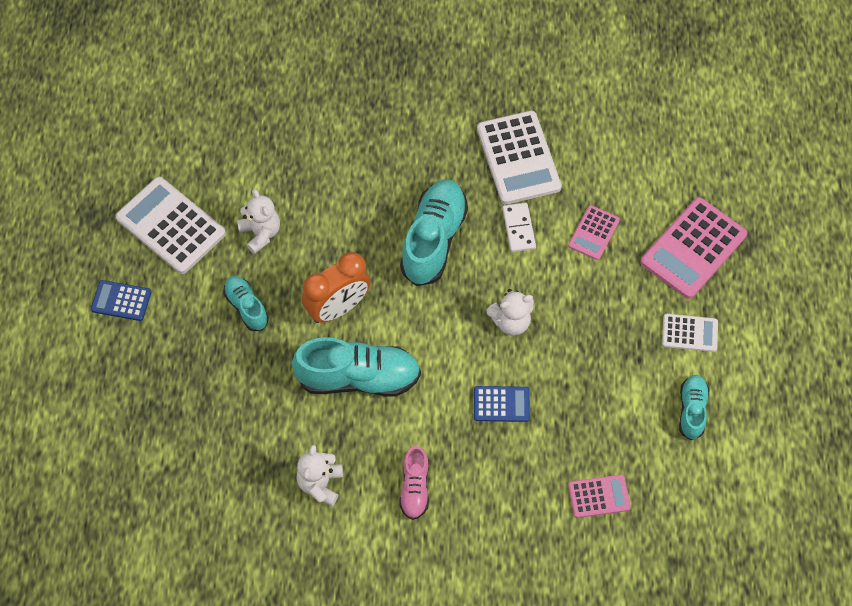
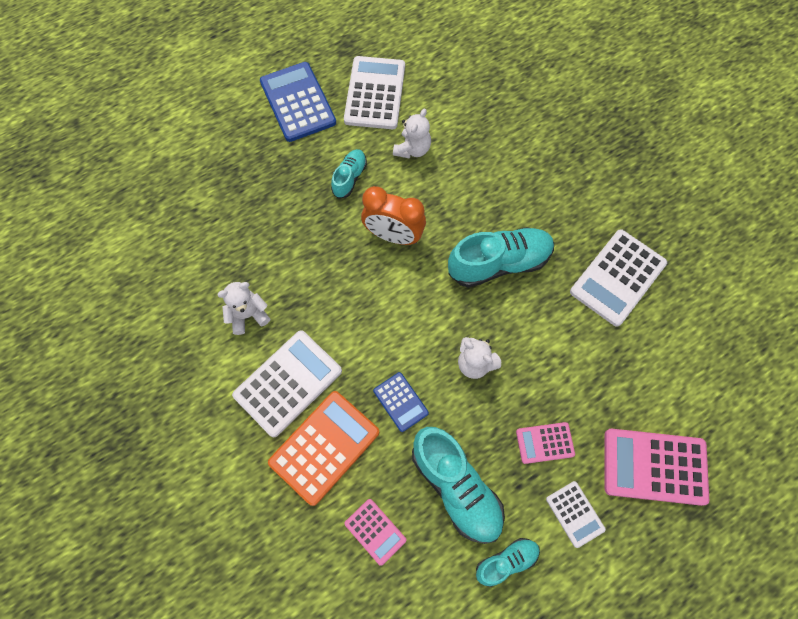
camera: 55 degrees right, 5 degrees up
blue calculator [91,280,151,321] -> blue calculator [260,62,336,142], size x1.85
turquoise shoe [292,337,421,397] -> turquoise shoe moved to [412,427,505,544]
pink shoe [399,446,429,520] -> white calculator [232,330,342,437]
white domino [502,203,536,252] -> none
pink calculator [568,205,620,260] -> pink calculator moved to [516,422,575,464]
none -> orange calculator [268,391,379,506]

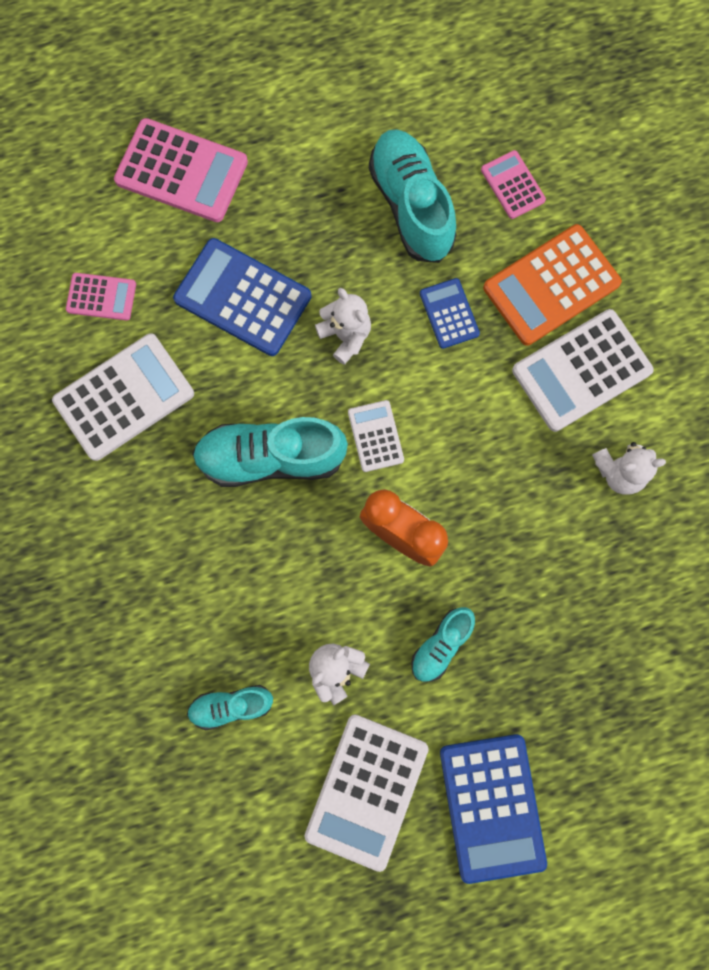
camera: 165 degrees left, 10 degrees up
turquoise shoe [476,538,540,587] -> turquoise shoe moved to [187,685,273,730]
pink calculator [516,422,575,464] -> pink calculator moved to [66,273,136,321]
white calculator [546,481,606,548] -> white calculator moved to [348,400,404,472]
none -> blue calculator [173,238,311,356]

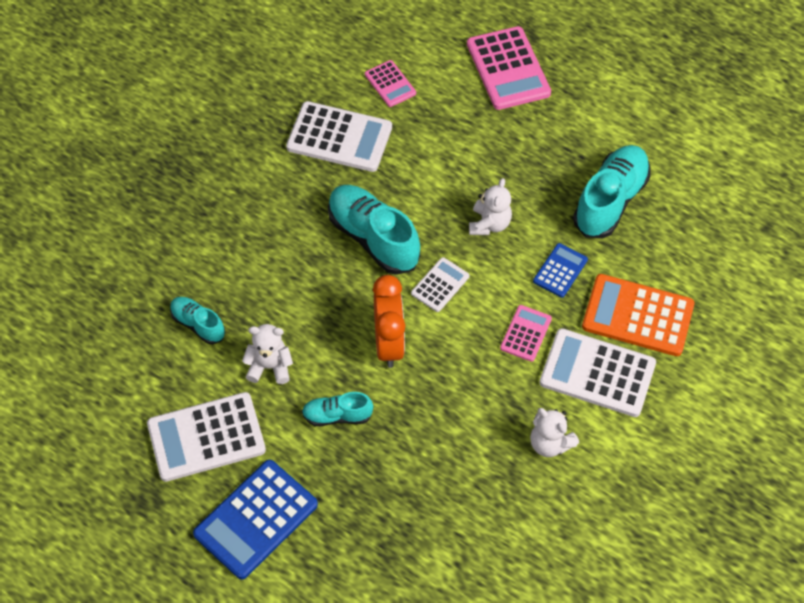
camera: 50 degrees right, 20 degrees down
blue calculator [173,238,311,356] -> none
pink calculator [481,150,546,219] -> pink calculator moved to [500,305,552,362]

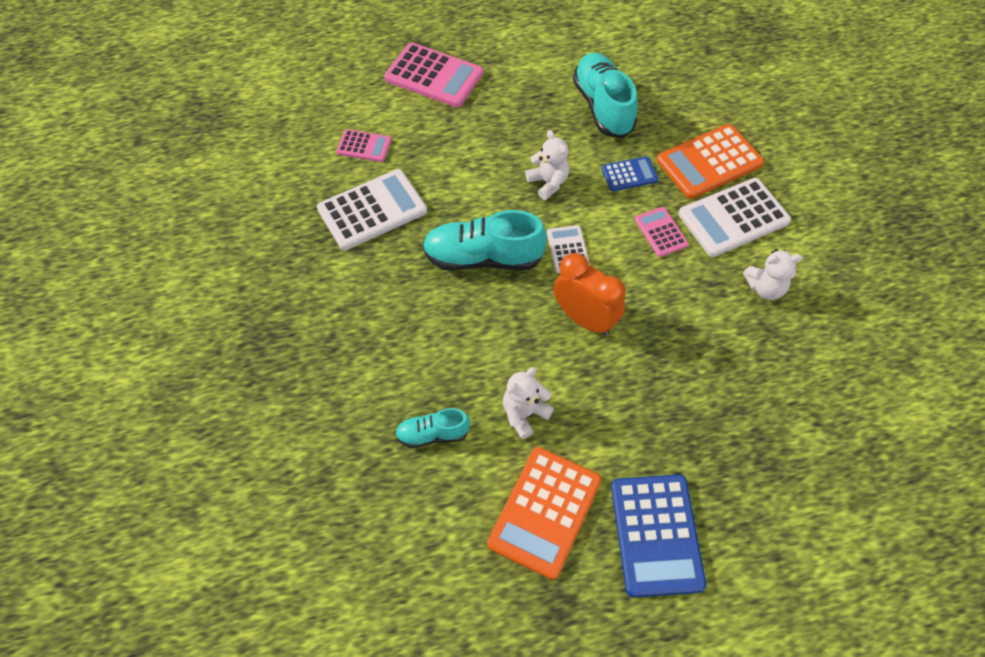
camera: 45 degrees left, 0 degrees up
white calculator [147,392,266,482] -> orange calculator [487,447,601,580]
turquoise shoe [302,392,373,426] -> none
blue calculator [533,243,588,298] -> blue calculator turned 90 degrees clockwise [602,156,659,191]

